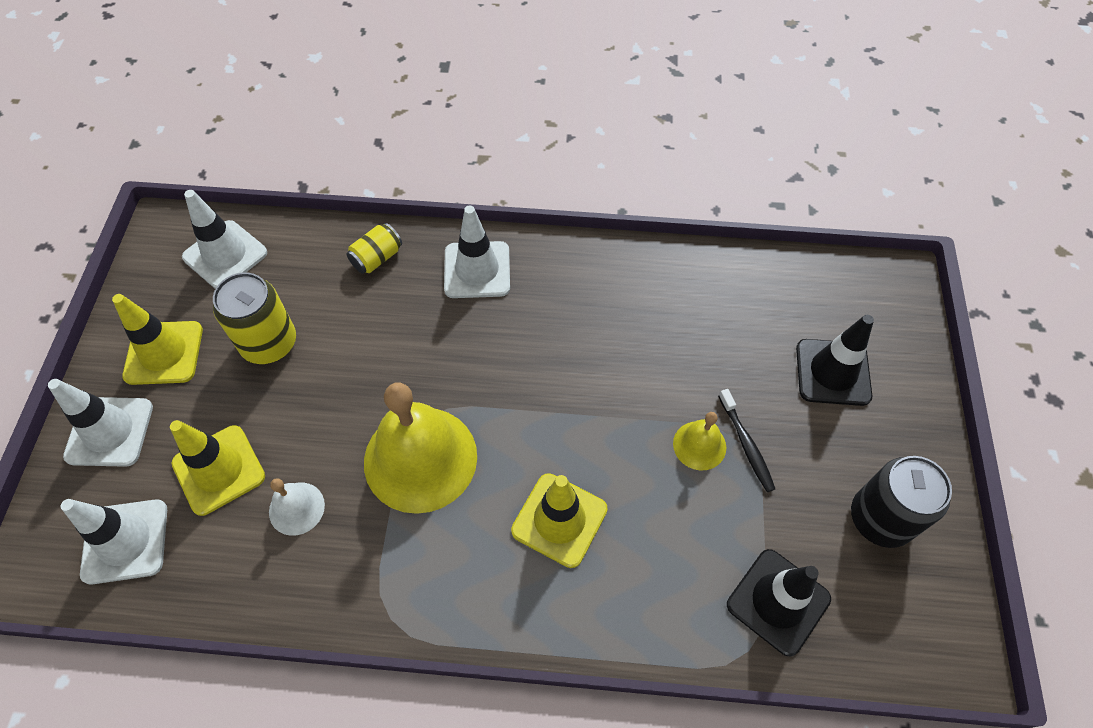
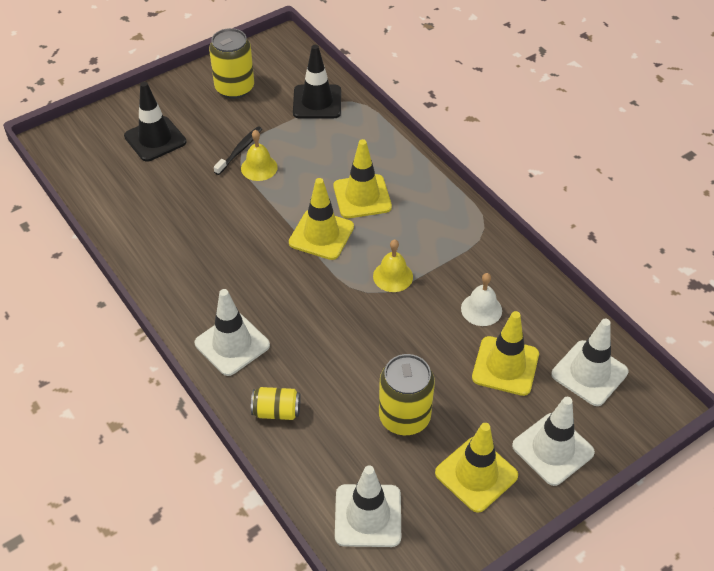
camera: 130 degrees left, 10 degrees down
yellow bell [364,383,477,514] -> yellow bell [373,239,413,292], size x0.47
black can [851,456,952,548] -> yellow can [209,28,254,99]
none -> yellow traffic cone [289,178,354,260]

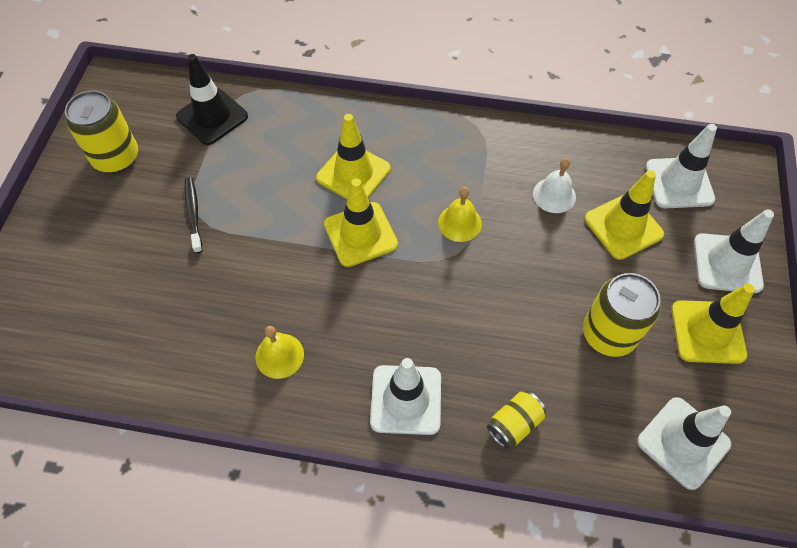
camera: 45 degrees left, 10 degrees up
black traffic cone [124,82,187,162] -> none
yellow bell [241,130,278,181] -> yellow bell moved to [255,326,304,379]

